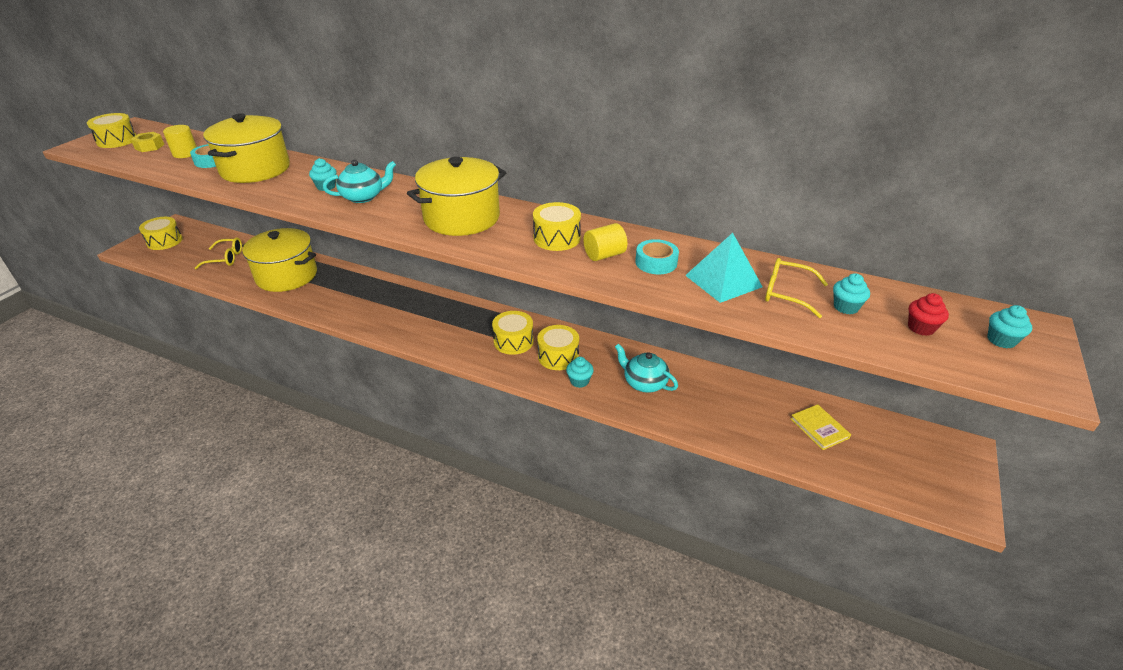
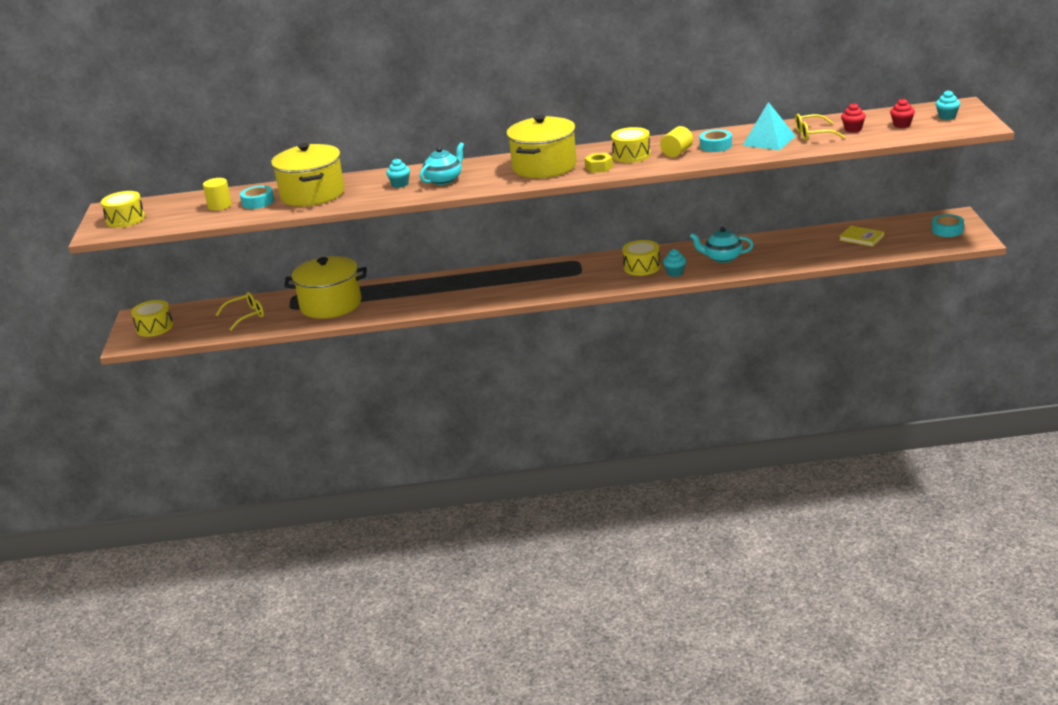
camera: 25 degrees left, 10 degrees down
yellow nut [131,132,164,152] -> yellow nut moved to [584,153,613,173]
yellow drum [492,311,534,355] -> none
turquoise cupcake [833,273,870,314] -> red cupcake [841,103,866,133]
none -> turquoise tape [932,214,964,237]

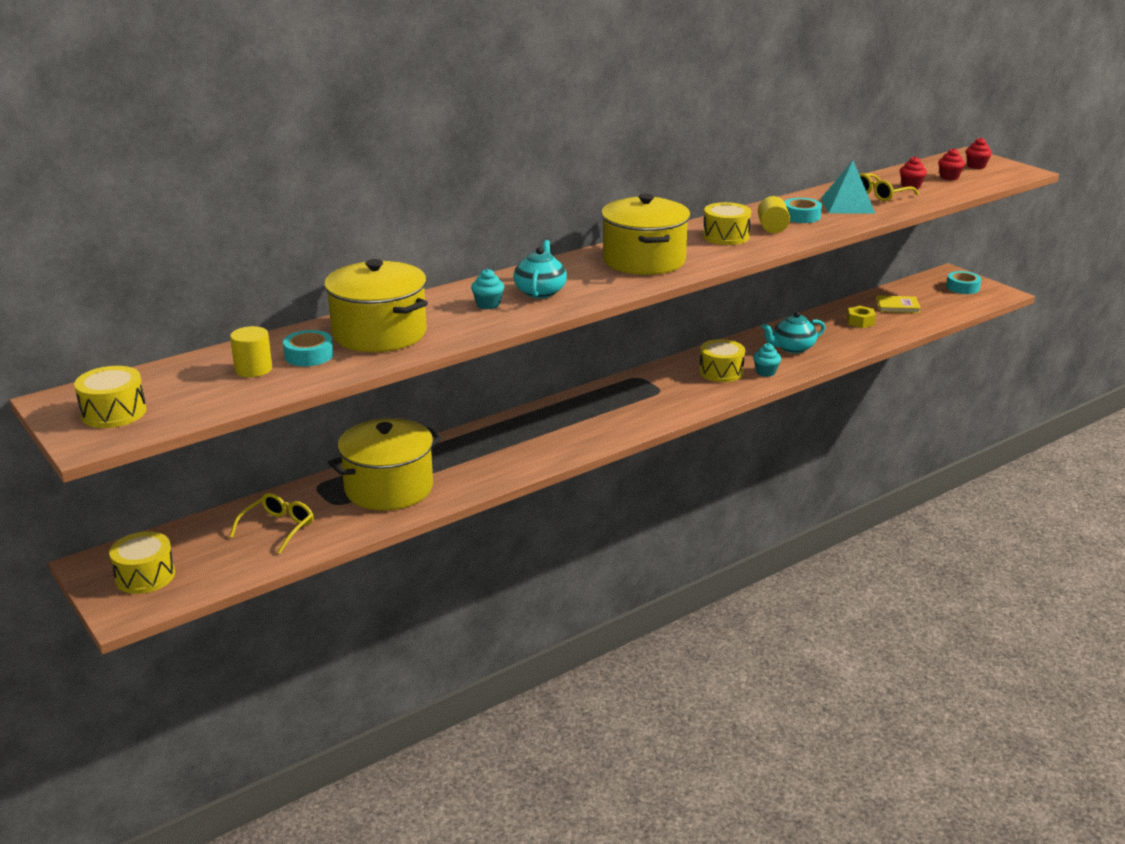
camera: 35 degrees left, 0 degrees up
yellow nut [584,153,613,173] -> yellow nut moved to [847,306,876,328]
turquoise cupcake [936,90,960,120] -> red cupcake [966,137,992,169]

